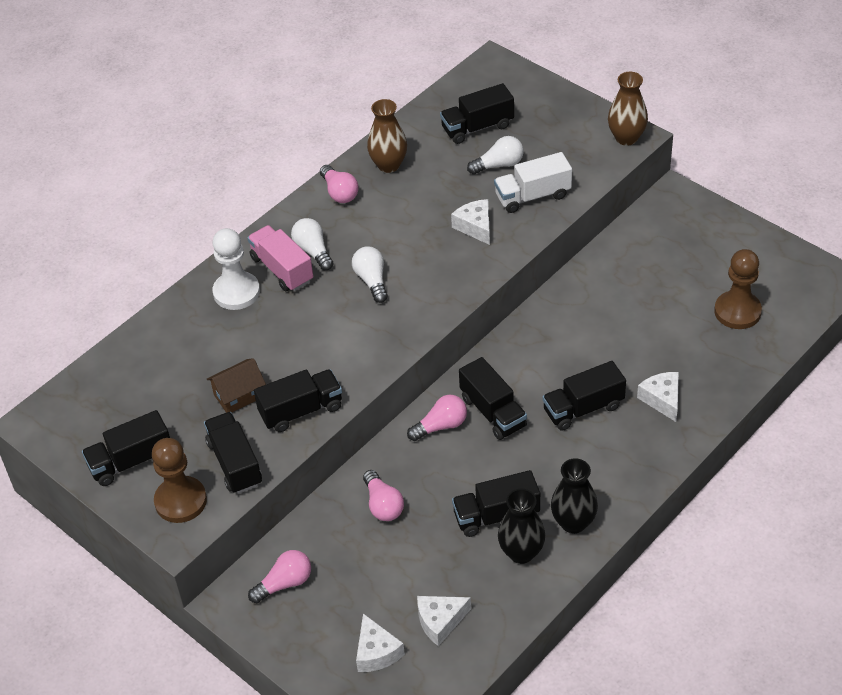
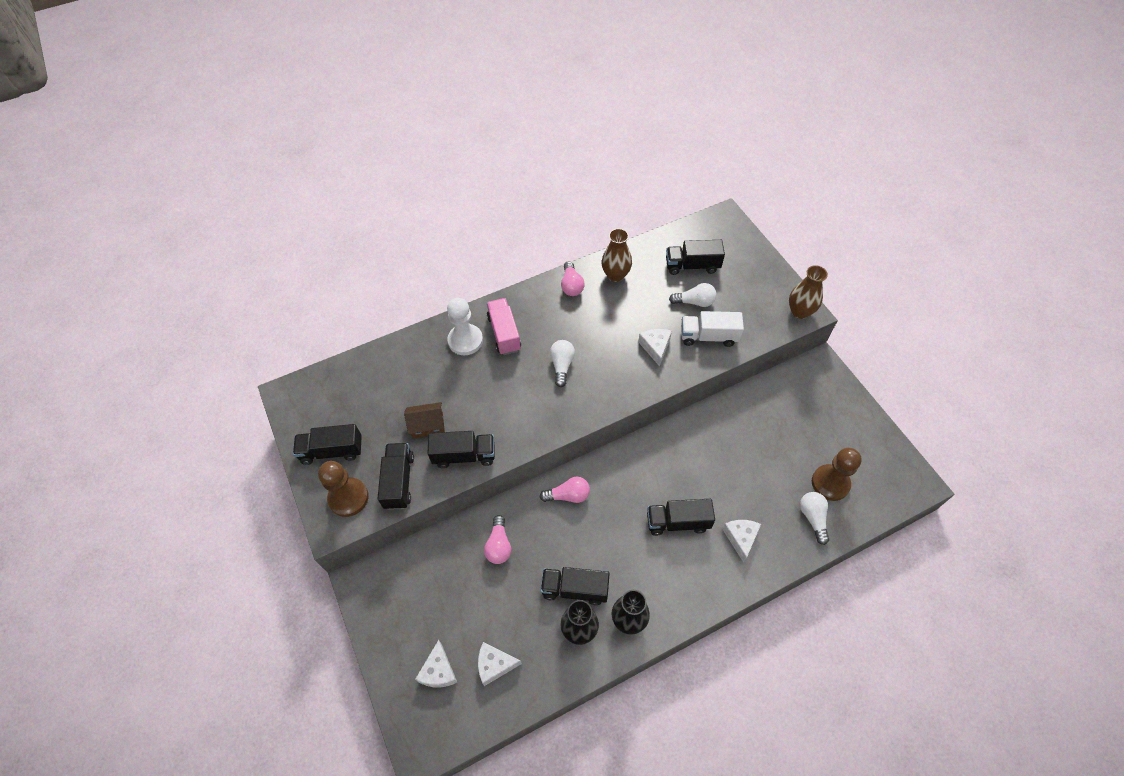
camera: 20 degrees right, 10 degrees up
pink light bulb [248,550,311,603] -> none
white light bulb [291,218,334,270] -> white light bulb moved to [800,492,829,545]
black truck [459,357,527,440] -> none

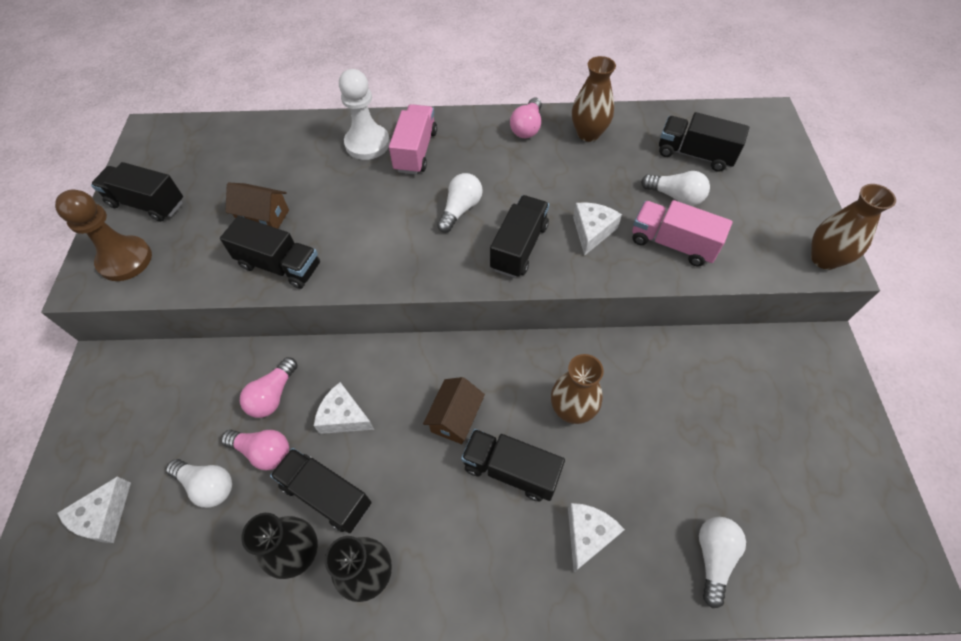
camera: 25 degrees right, 0 degrees up
black truck [377,443,414,510] -> black truck moved to [490,195,549,278]
white cheese [478,642,522,686] -> white cheese moved to [314,382,374,434]
pink light bulb [540,477,590,503] -> pink light bulb moved to [221,430,289,470]
white truck [681,311,744,347] -> pink truck [632,200,733,266]
brown pawn [812,448,862,501] -> none
none -> white light bulb [166,459,232,508]
none -> brown house [423,377,485,444]
none -> brown vase [551,354,604,424]

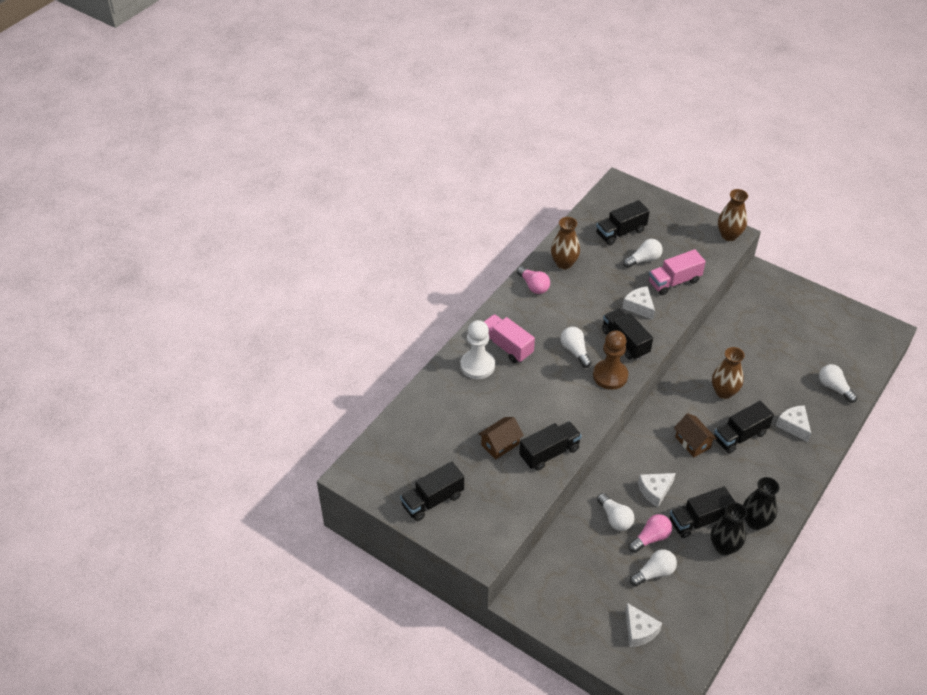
camera: 55 degrees left, 10 degrees down
brown pawn [55,189,152,281] -> brown pawn moved to [593,330,628,390]
pink light bulb [240,357,298,418] -> white light bulb [597,493,634,531]

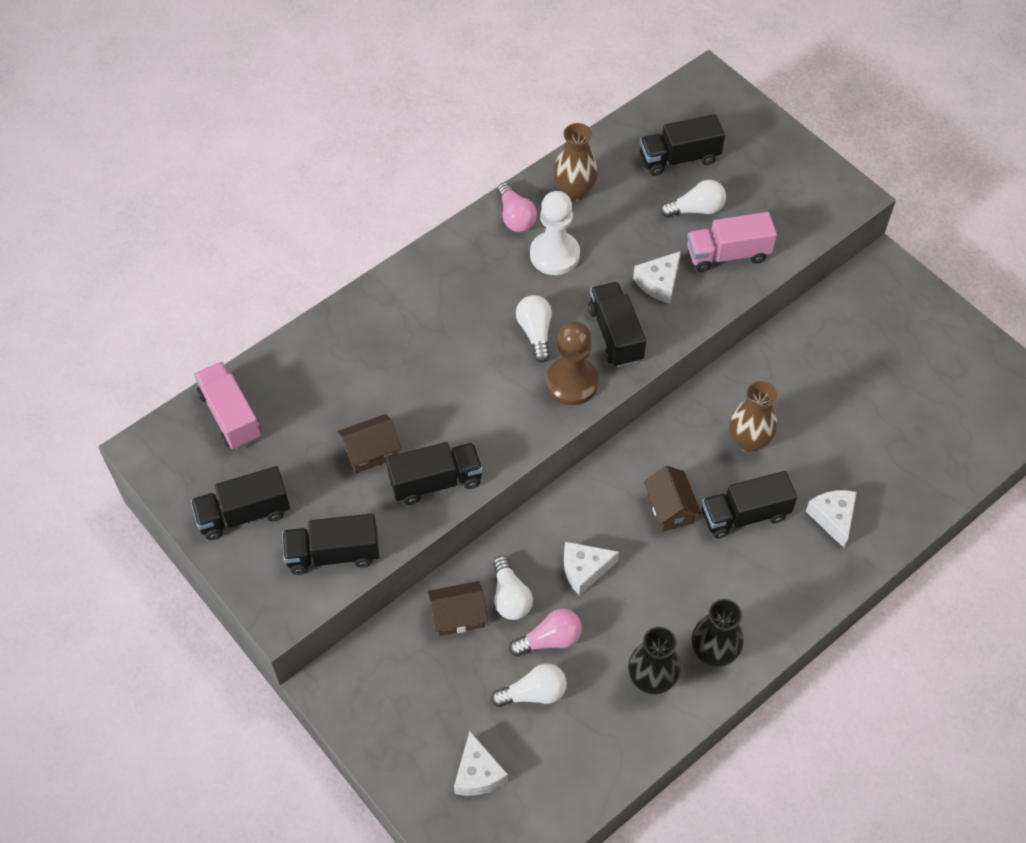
camera: 15 degrees right, 10 degrees up
white pawn [460,320,495,379] -> white pawn moved to [530,191,580,275]
pink truck [484,314,535,363] -> pink truck moved to [194,362,261,449]
white cheese [623,286,655,320] -> white cheese turned 120 degrees counterclockwise [633,251,681,303]
black truck [670,486,735,538] -> black truck moved to [282,513,379,575]
brown vase [718,189,748,241] -> none
white light bulb [819,364,857,403] -> none
none -> brown house [428,581,488,636]

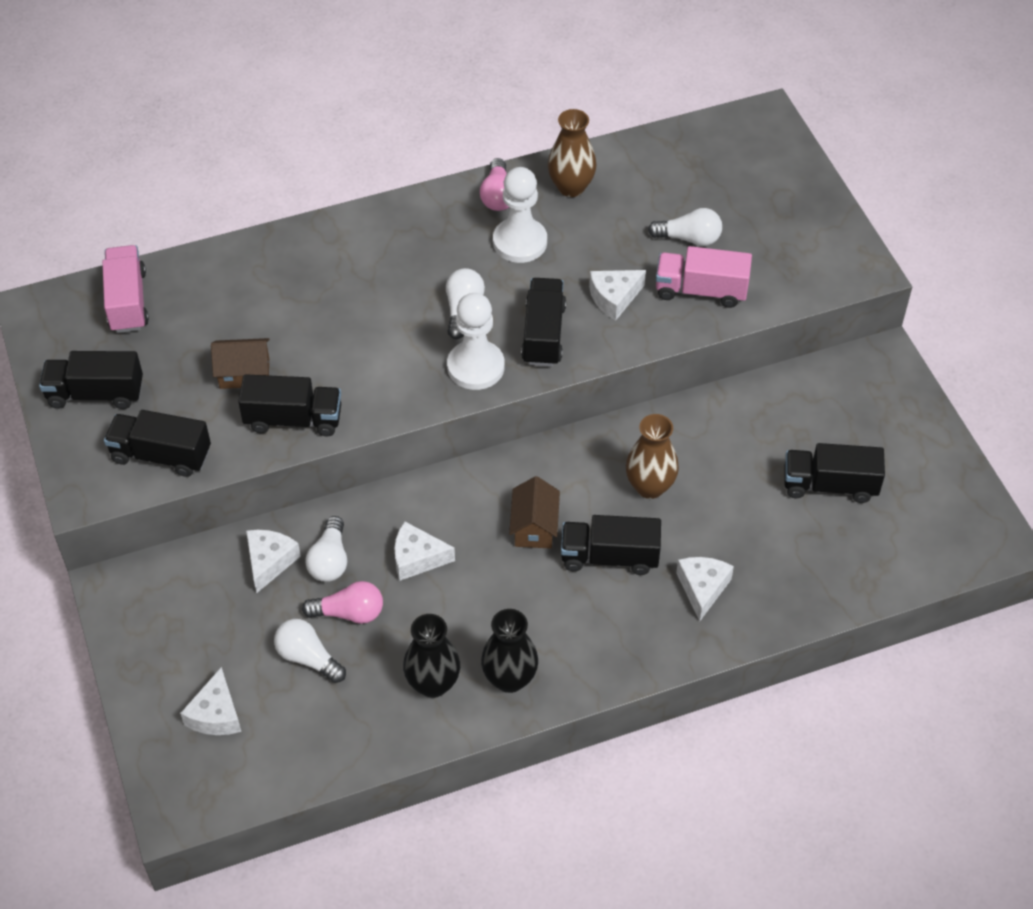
camera: 20 degrees right, 5 degrees down
brown house [428,581,488,636] -> white cheese [246,530,301,593]
white light bulb [491,664,567,707] -> white light bulb turned 150 degrees counterclockwise [274,619,346,683]
brown pawn [545,321,599,405] -> white pawn [447,293,505,390]
black truck [640,114,725,176] -> black truck moved to [785,443,885,503]

